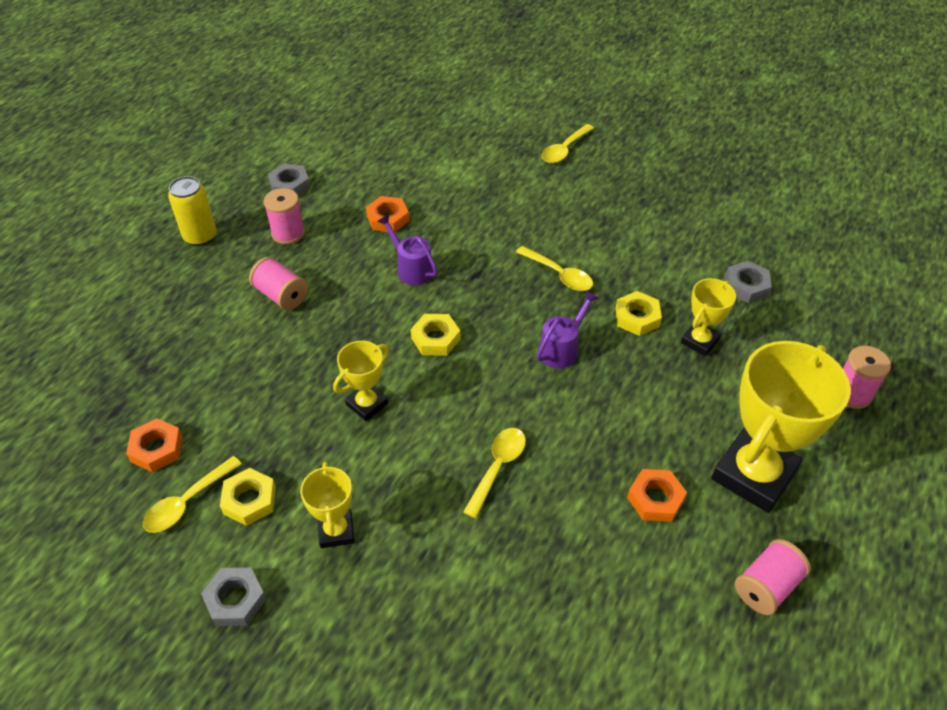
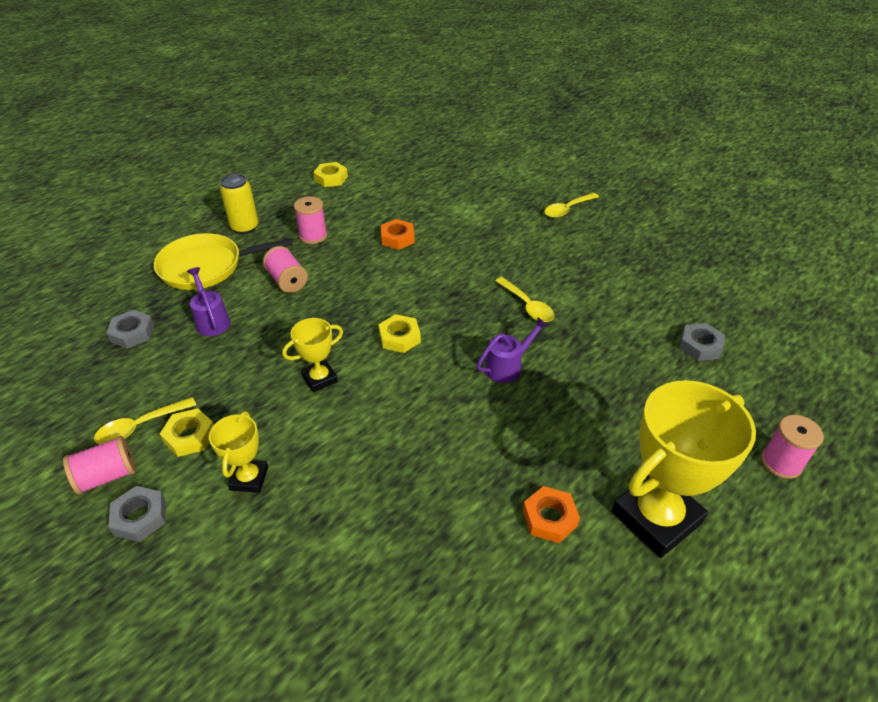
camera: 15 degrees right, 5 degrees down
orange nut [126,418,183,472] -> none
grey nut [268,164,310,196] -> grey nut moved to [106,310,154,349]
purple watering can [377,214,438,285] -> purple watering can moved to [187,267,231,336]
yellow spoon [463,428,526,518] -> none
yellow nut [615,291,662,336] -> yellow nut moved to [313,162,348,187]
yellow trophy [681,278,736,356] -> none
pink spool [735,539,811,615] -> pink spool moved to [63,436,136,495]
none -> yellow pan [154,233,293,290]

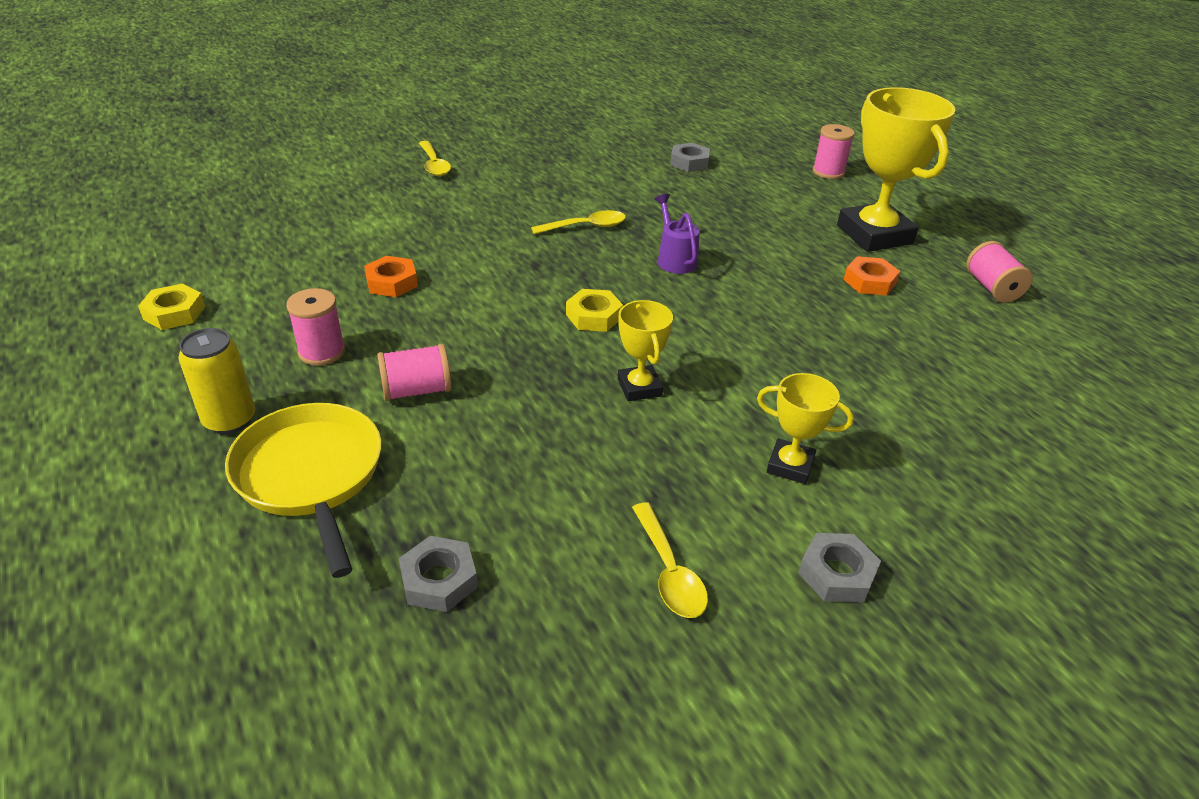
camera: 75 degrees left, 5 degrees down
pink spool [63,436,136,495] -> pink spool moved to [966,241,1033,303]
yellow pan [154,233,293,290] -> yellow pan turned 150 degrees clockwise [225,403,381,578]
yellow nut [160,408,214,457] -> none
purple watering can [187,267,231,336] -> none

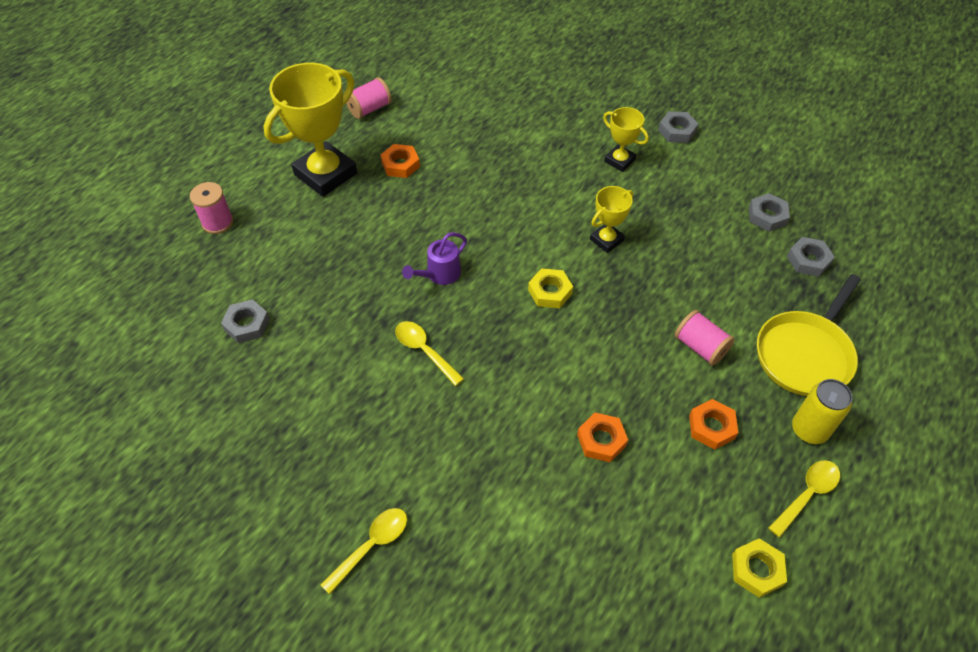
camera: 115 degrees left, 15 degrees up
pink spool [286,288,345,366] -> orange nut [689,399,738,450]
yellow spoon [632,503,708,618] -> yellow spoon moved to [769,460,840,538]
yellow trophy [757,373,854,484] -> yellow trophy turned 45 degrees counterclockwise [603,107,649,172]
none -> grey nut [749,193,790,232]

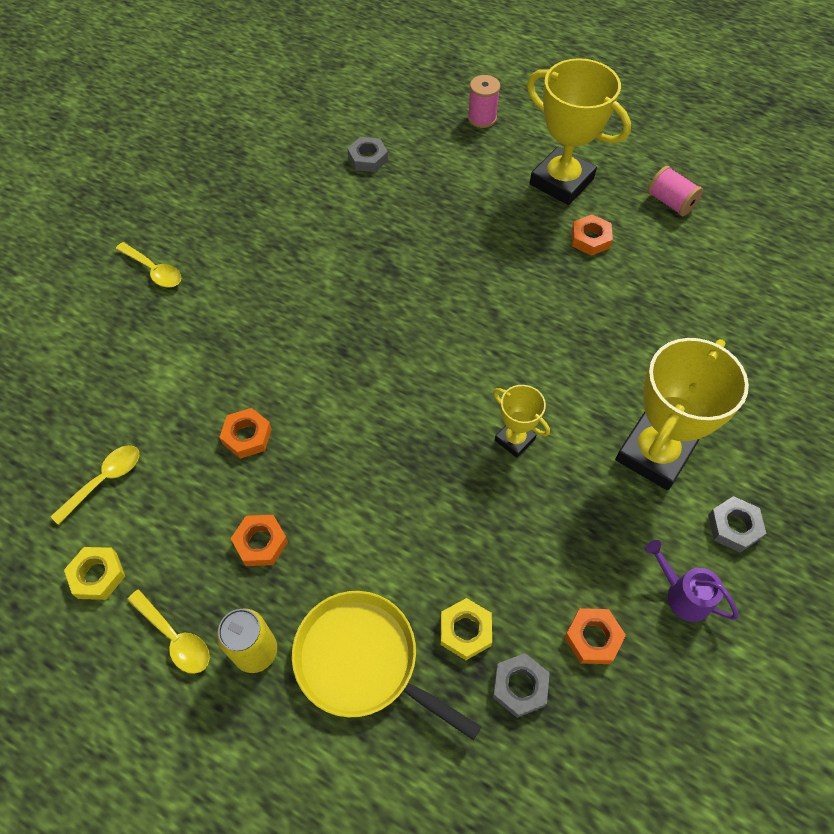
camera: 85 degrees right, 5 degrees up
yellow spoon [395,321,464,386] -> yellow spoon moved to [50,445,139,525]
purple watering can [402,232,467,285] -> purple watering can moved to [645,540,739,622]
yellow nut [528,268,573,308] -> yellow nut moved to [441,598,492,660]
yellow trophy [603,107,649,172] -> yellow trophy [615,338,749,490], size x1.97
pink spool [675,310,735,366] -> none
grey nut [749,193,790,232] -> orange nut [564,608,626,664]

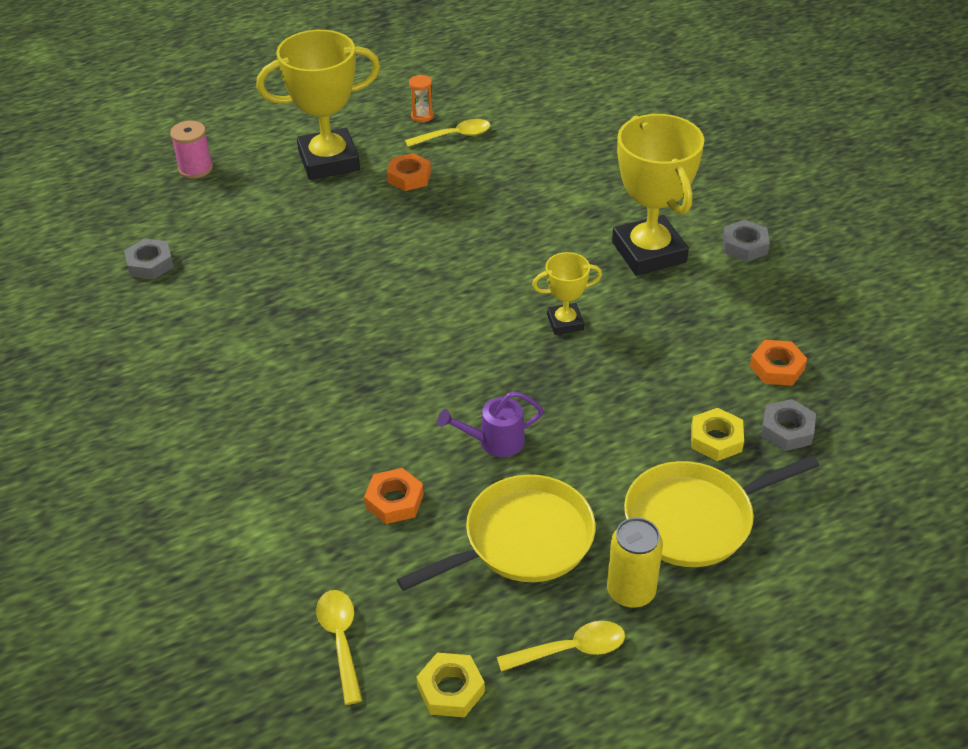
camera: 55 degrees left, 15 degrees down
yellow spoon [116,242,181,287] -> yellow spoon moved to [405,119,490,147]
orange nut [230,515,288,566] -> yellow pan [397,475,595,591]
purple watering can [645,540,739,622] -> purple watering can moved to [438,391,544,457]
pink spool [648,166,703,216] -> orange hourglass [409,75,433,122]

